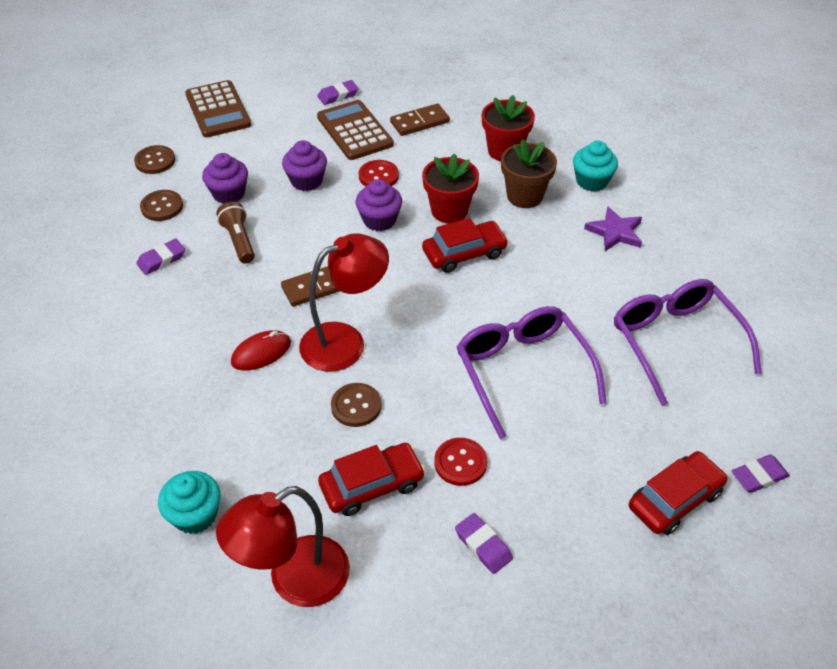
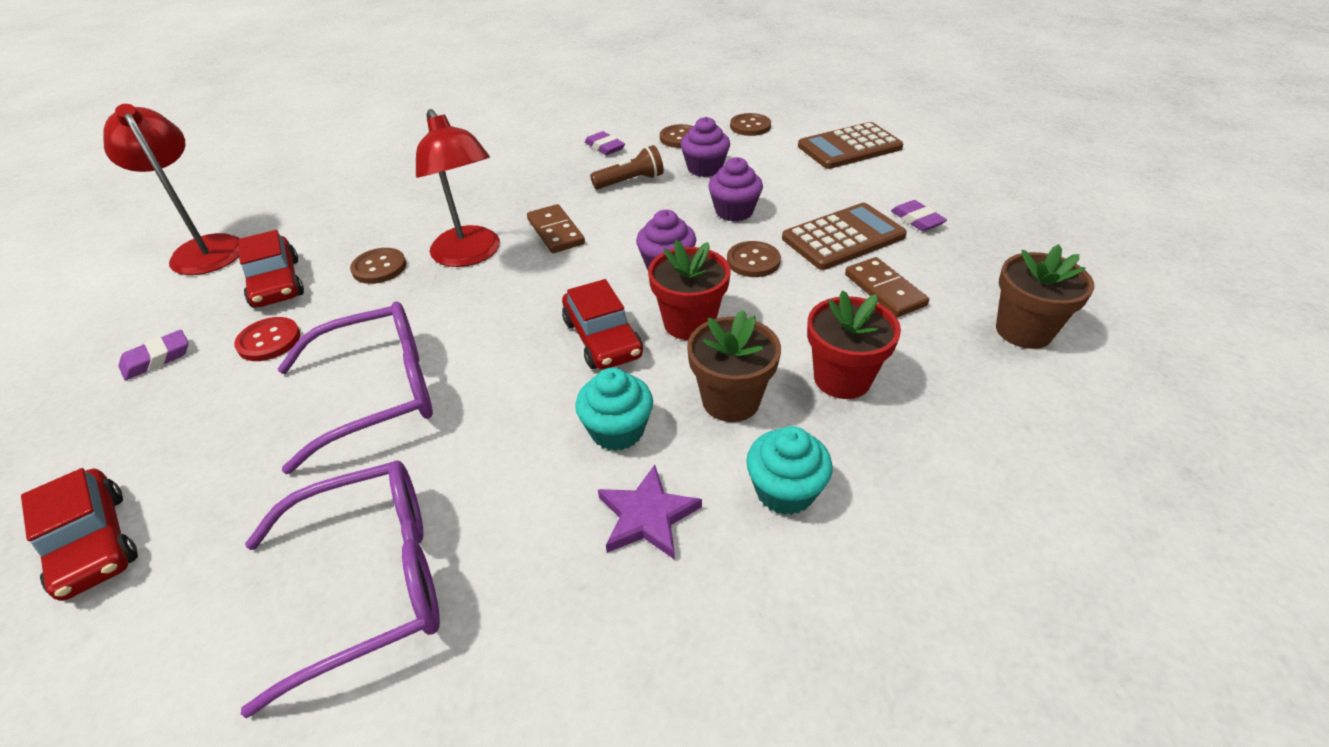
camera: 90 degrees right, 5 degrees down
turquoise cupcake [158,471,221,534] -> turquoise cupcake moved to [575,368,653,451]
red mouse [231,330,291,371] -> none
red button [358,160,399,186] -> brown button [727,241,781,277]
purple eraser [732,454,790,493] -> none
none -> brown flower pot [996,244,1095,349]

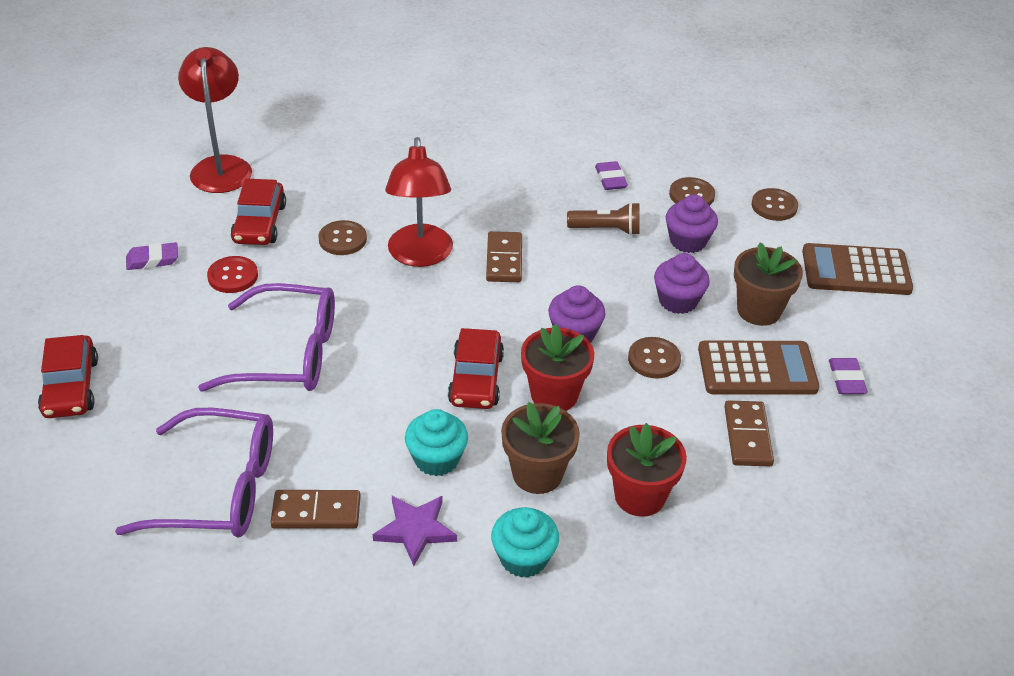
camera: 25 degrees right, 0 degrees up
brown flower pot [996,244,1095,349] -> brown flower pot moved to [734,242,803,326]
none -> brown domino [270,490,361,529]

